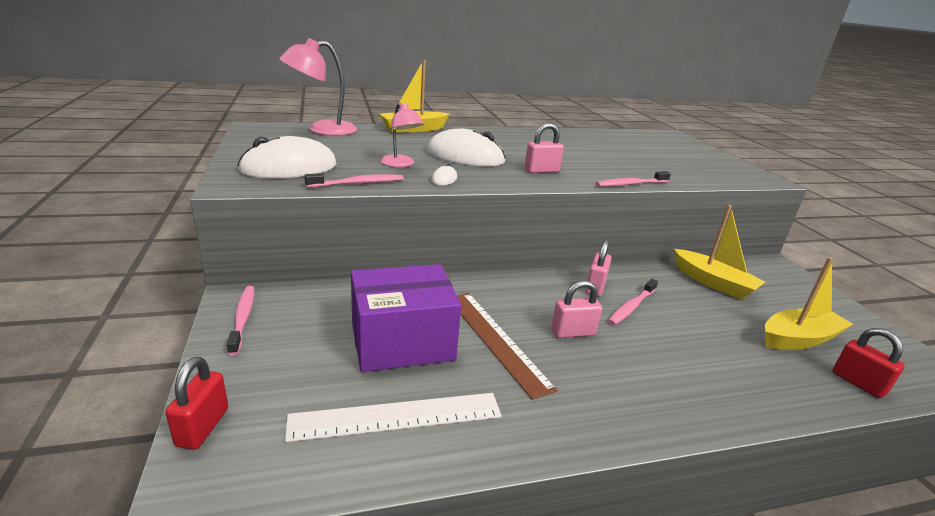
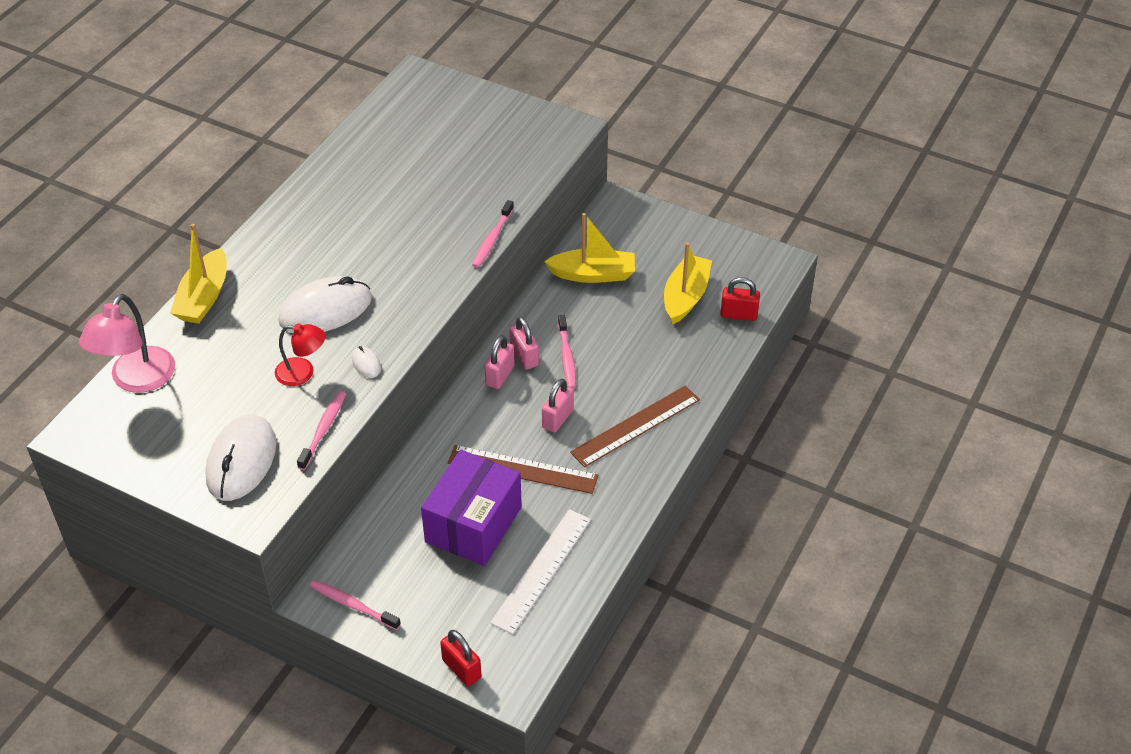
camera: 45 degrees left, 20 degrees up
pink lamp [381,103,424,167] -> red lamp [275,323,326,386]
pink padlock [525,123,564,173] -> pink padlock moved to [484,335,515,389]
none -> brown ruler [570,386,700,467]

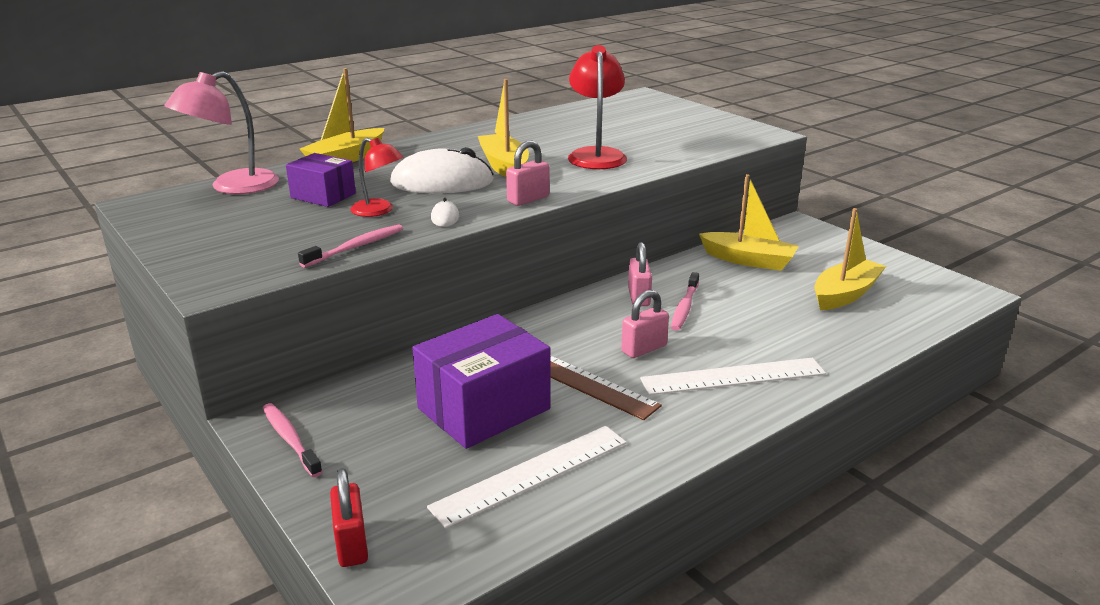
camera: 25 degrees right, 20 degrees down
white mouse [205,415,276,501] -> none
pink toothbrush [472,200,514,268] -> none
pink padlock [484,335,515,389] -> pink padlock moved to [506,141,549,206]
brown ruler [570,386,700,467] -> white ruler [640,358,826,395]
red padlock [720,277,760,321] -> none
none -> purple box [286,153,356,207]
none -> yellow boat [478,79,529,177]
none -> red lamp [568,45,627,169]

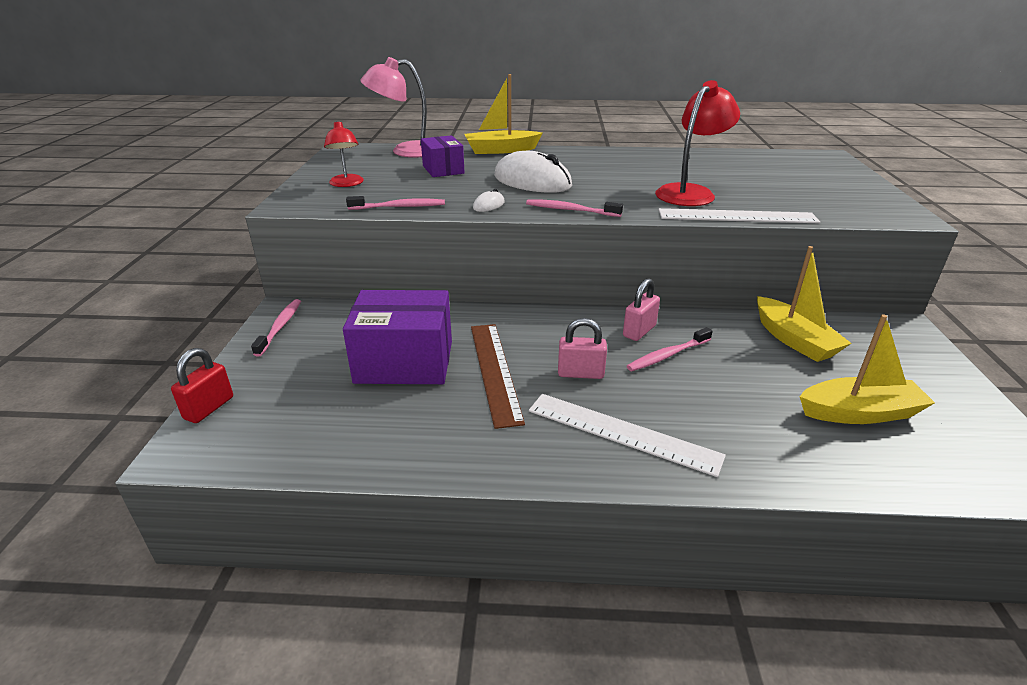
camera: 40 degrees right, 5 degrees up
red lamp [350,137,404,217] -> red lamp moved to [324,121,364,187]
white ruler [427,426,627,528] -> white ruler moved to [658,208,820,223]
yellow boat [478,79,529,177] -> none
pink padlock [506,141,549,206] -> pink toothbrush [526,199,623,217]

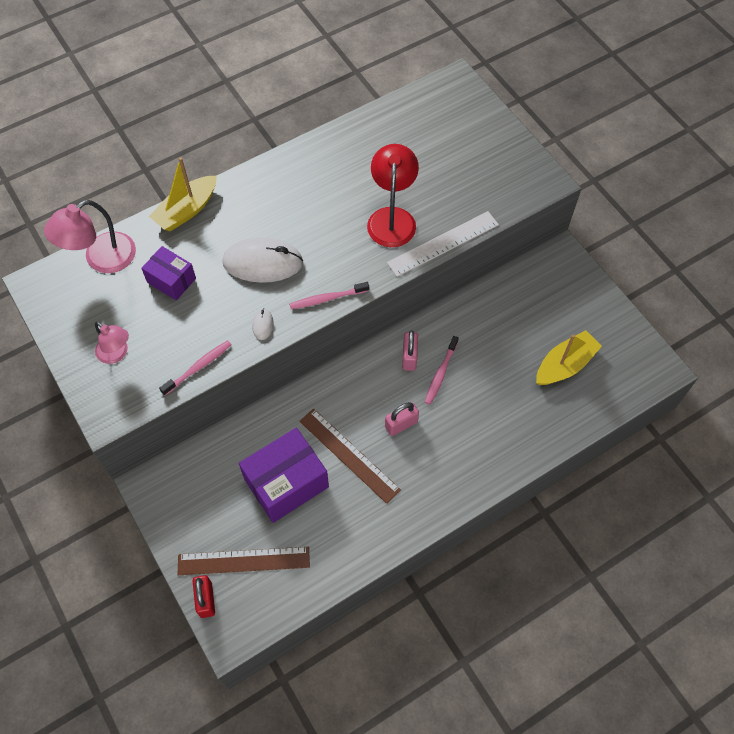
camera: 35 degrees left, 30 degrees up
pink toothbrush [251,299,301,357] -> none
red lamp [324,121,364,187] -> pink lamp [95,322,129,364]
white ruler [529,394,726,477] -> none
yellow boat [757,246,851,362] -> none
none -> brown ruler [178,547,310,575]

